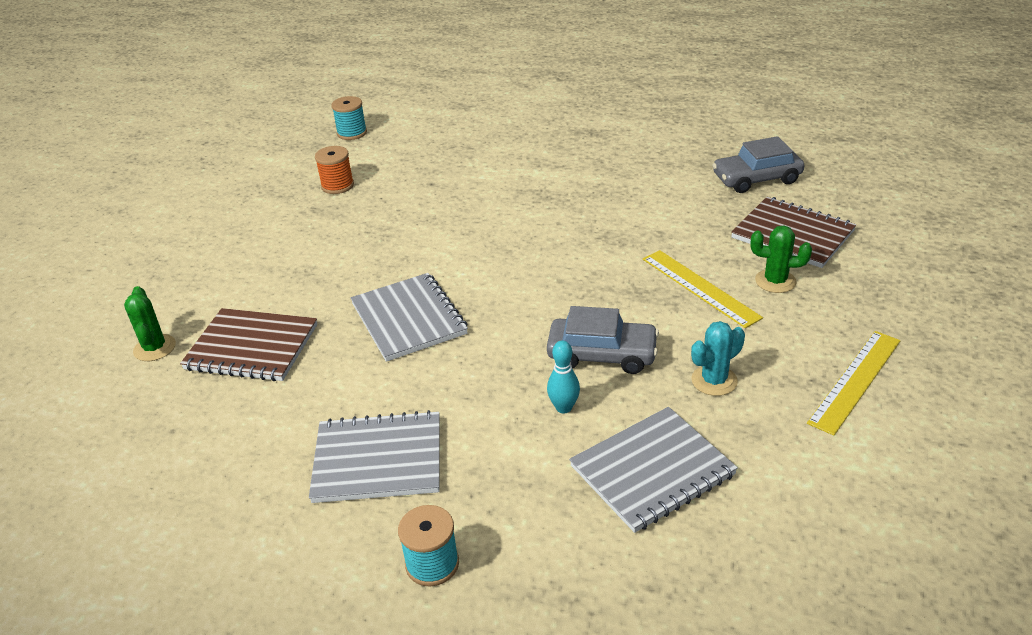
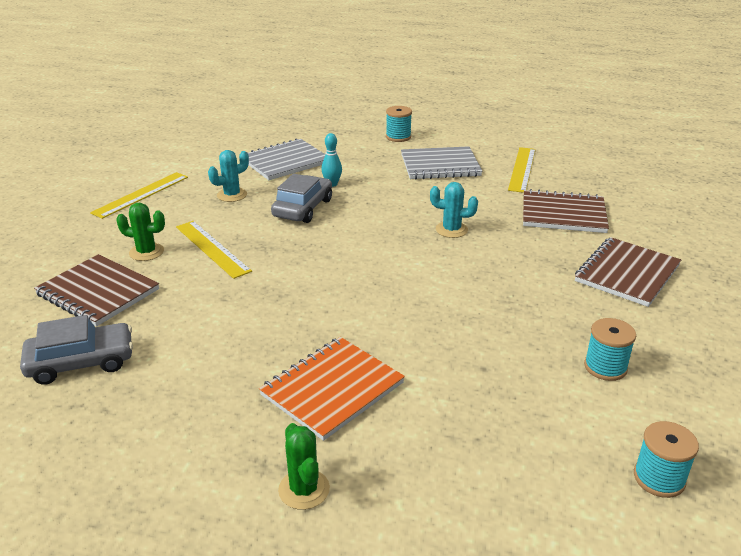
camera: 175 degrees right, 5 degrees down
green cactus [124,286,176,361] -> green cactus moved to [278,423,330,510]
orange spool [315,146,354,194] -> turquoise spool [584,318,636,381]
grey notebook [351,273,468,362] -> turquoise cactus [430,182,478,238]
grey car [547,306,659,374] -> grey car turned 105 degrees clockwise [271,174,332,223]
none -> orange notebook [259,337,405,441]
none -> yellow ruler [508,147,536,193]
none -> brown notebook [575,237,681,307]

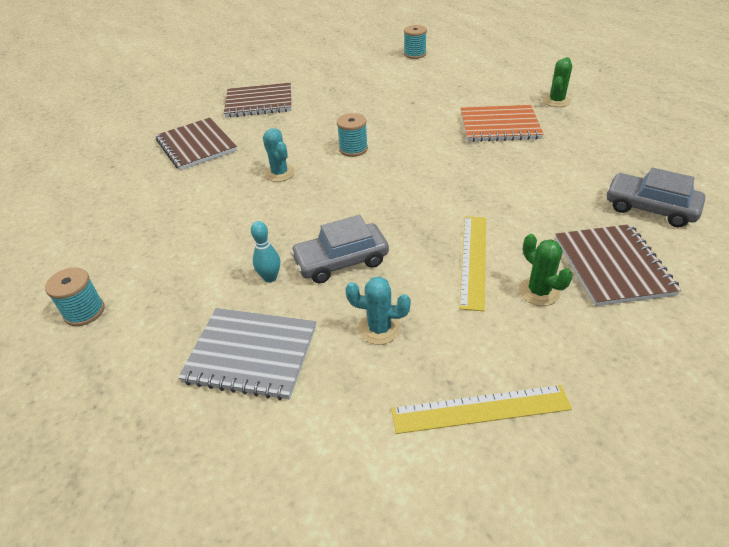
camera: 130 degrees left, 10 degrees up
grey notebook [401,146,482,180] -> none
yellow ruler [508,147,536,193] -> none
turquoise spool [584,318,636,381] -> turquoise spool moved to [337,113,368,157]

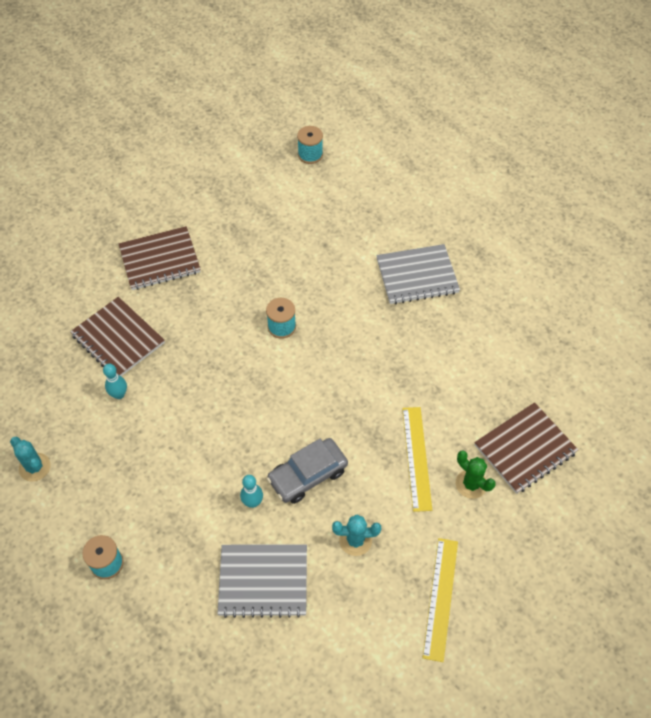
camera: 15 degrees left, 15 degrees up
turquoise cactus [263,128,295,182] -> turquoise cactus moved to [10,437,51,482]
yellow ruler [391,385,572,434] -> yellow ruler turned 60 degrees counterclockwise [422,538,458,662]
orange notebook [460,105,544,142] -> grey notebook [376,244,460,304]
green cactus [543,57,572,107] -> none
brown notebook [555,224,681,306] -> brown notebook turned 75 degrees clockwise [474,402,578,494]
grey car [606,167,705,227] -> none
none -> turquoise bowling pin [103,364,127,399]

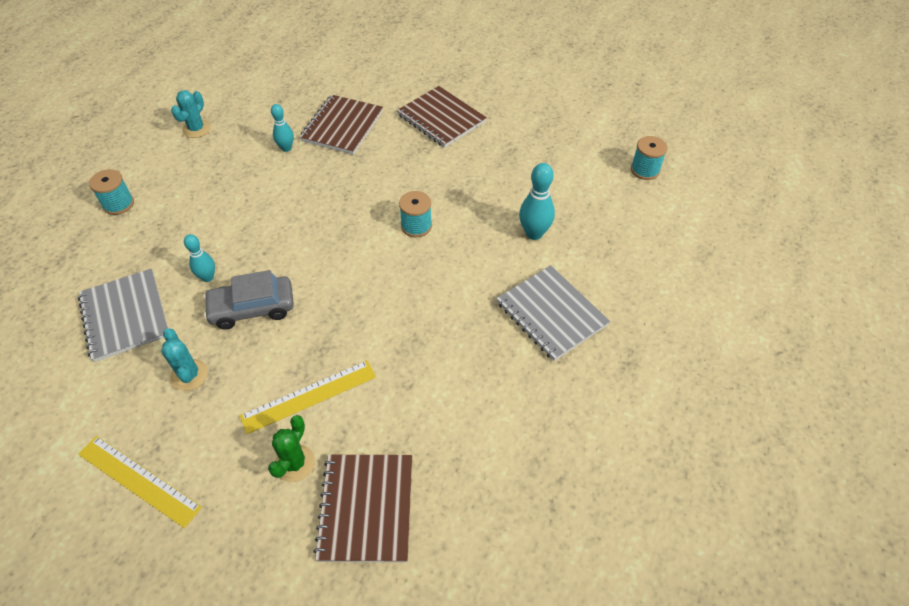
camera: 65 degrees right, 5 degrees down
grey car [267,438,348,504] -> grey car turned 45 degrees counterclockwise [203,270,294,330]
yellow ruler [422,538,458,662] -> yellow ruler turned 45 degrees clockwise [78,436,202,528]
brown notebook [474,402,578,494] -> brown notebook turned 60 degrees clockwise [313,455,412,562]
none -> turquoise bowling pin [519,163,555,240]

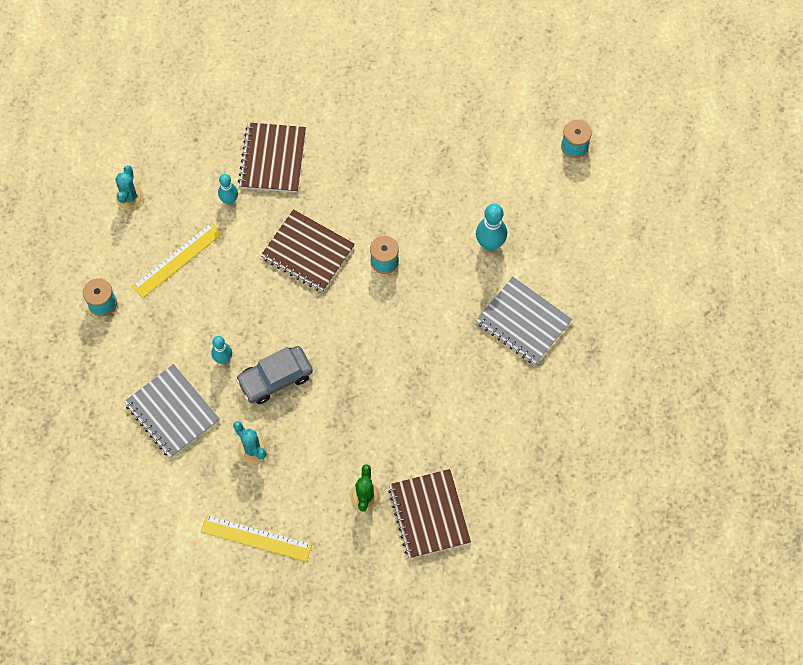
camera: 15 degrees left, 15 degrees up
yellow ruler [240,360,376,434] -> yellow ruler moved to [132,222,223,298]
brown notebook [397,86,487,148] -> brown notebook moved to [261,209,355,292]

